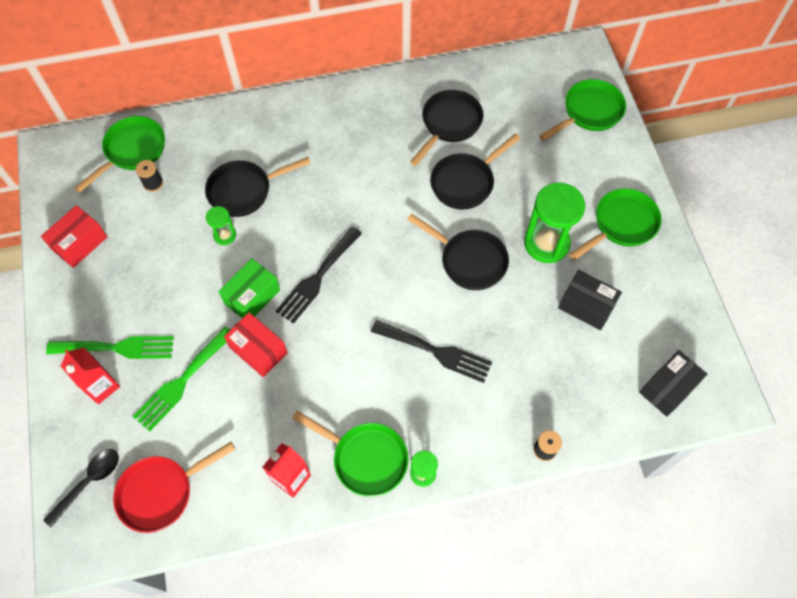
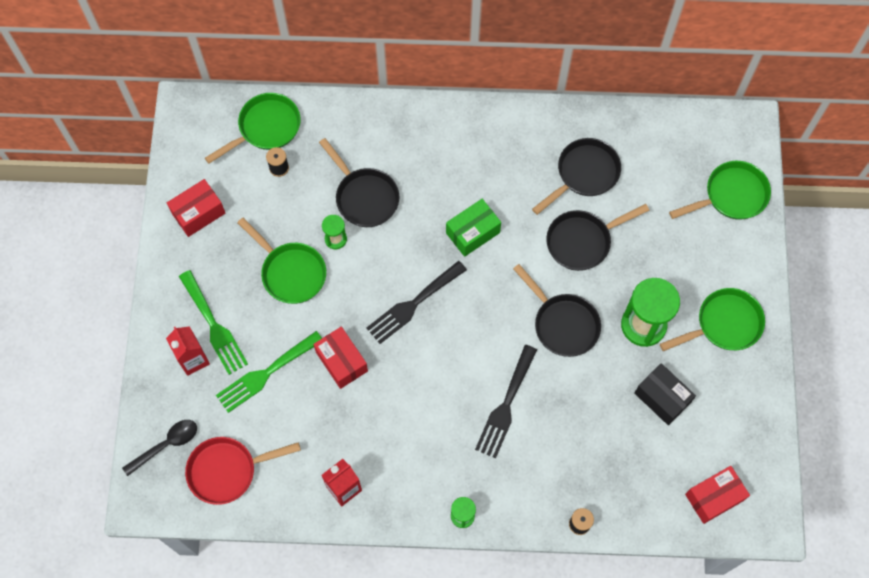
camera: 15 degrees right, 5 degrees up
green fork [46,336,174,359] -> green fork turned 45 degrees clockwise [179,270,248,375]
black pan [205,157,311,217] -> black pan turned 120 degrees counterclockwise [319,138,399,227]
green box [218,258,280,318] -> green box moved to [446,199,501,257]
green pan [292,411,408,497] -> green pan moved to [237,218,326,304]
black fork [371,320,492,383] -> black fork turned 75 degrees clockwise [475,345,537,458]
black box [639,350,707,417] -> red box [685,466,750,524]

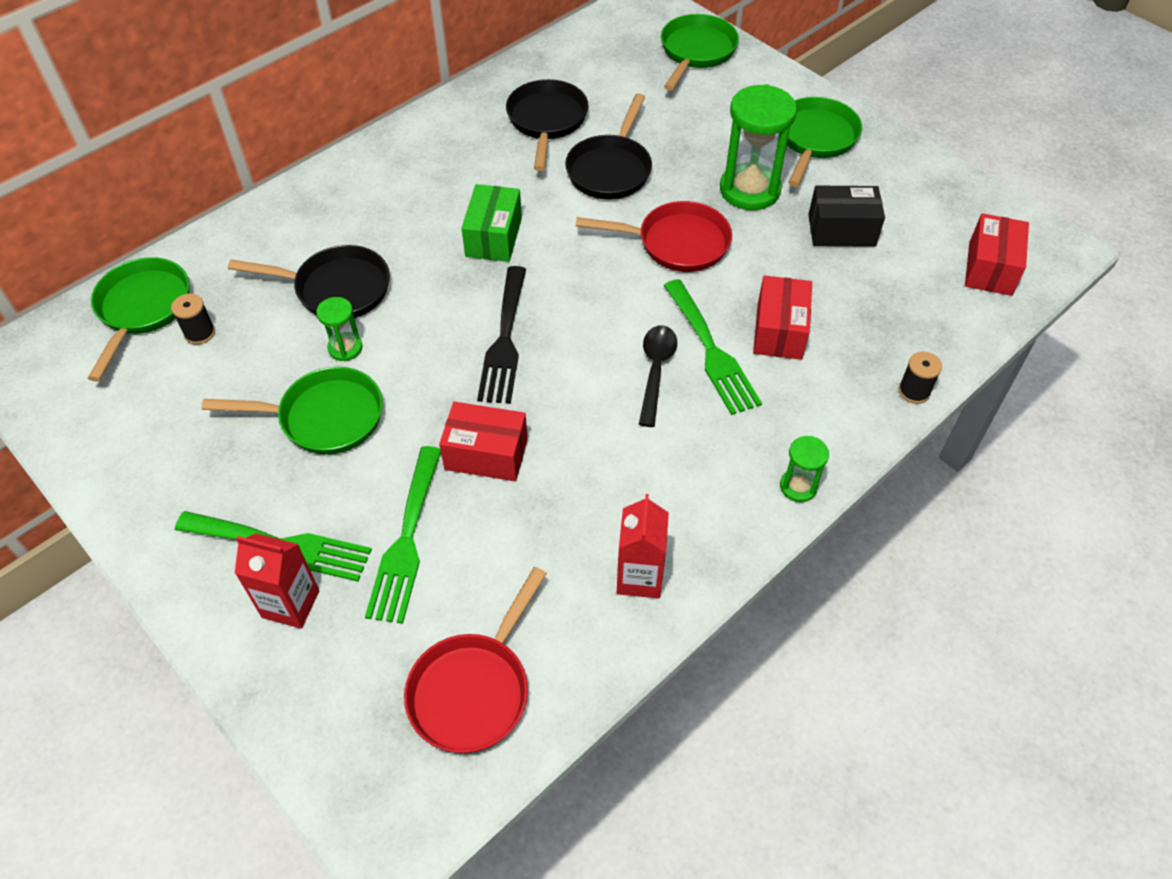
camera: 45 degrees left, 15 degrees down
black spoon [122,420,197,476] -> black spoon moved to [639,325,677,427]
red box [167,179,225,237] -> red box moved to [753,276,812,360]
black fork [475,345,537,458] -> green fork [663,279,762,415]
black pan [513,264,601,357] -> red pan [576,201,732,272]

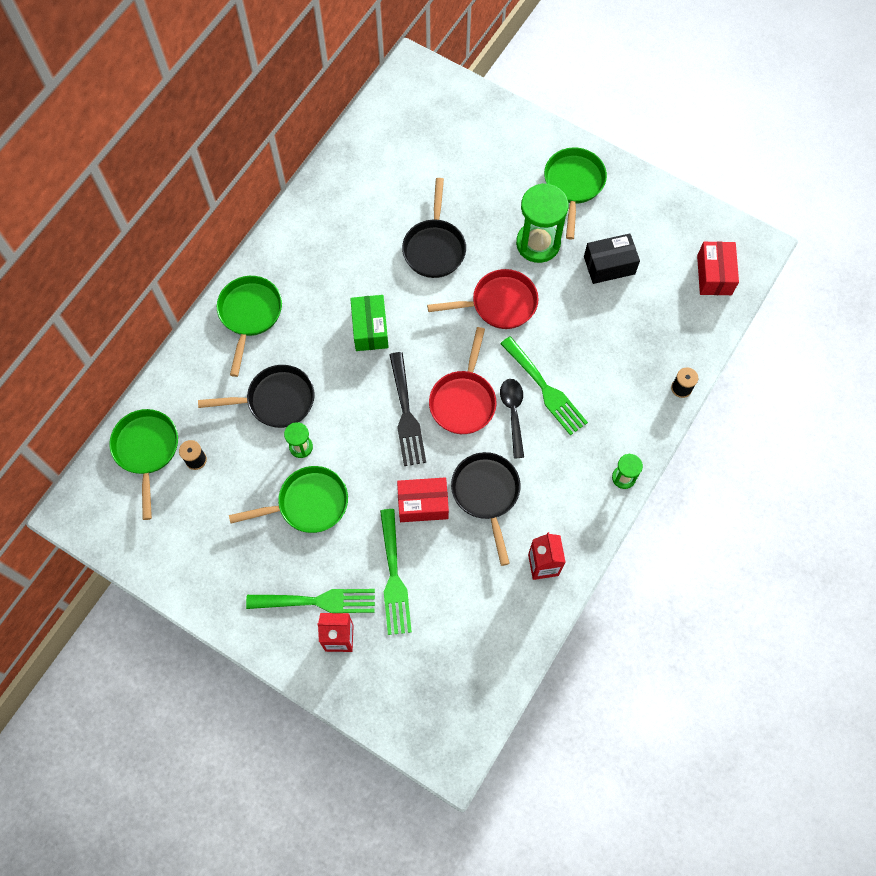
camera: 15 degrees left, 15 degrees up
red pan [404,567,547,753] -> red pan moved to [429,327,496,434]
black pan [506,79,588,171] -> black pan moved to [451,452,521,566]
green pan [661,14,739,91] -> green pan moved to [217,276,282,377]
red box [753,276,812,360] -> none

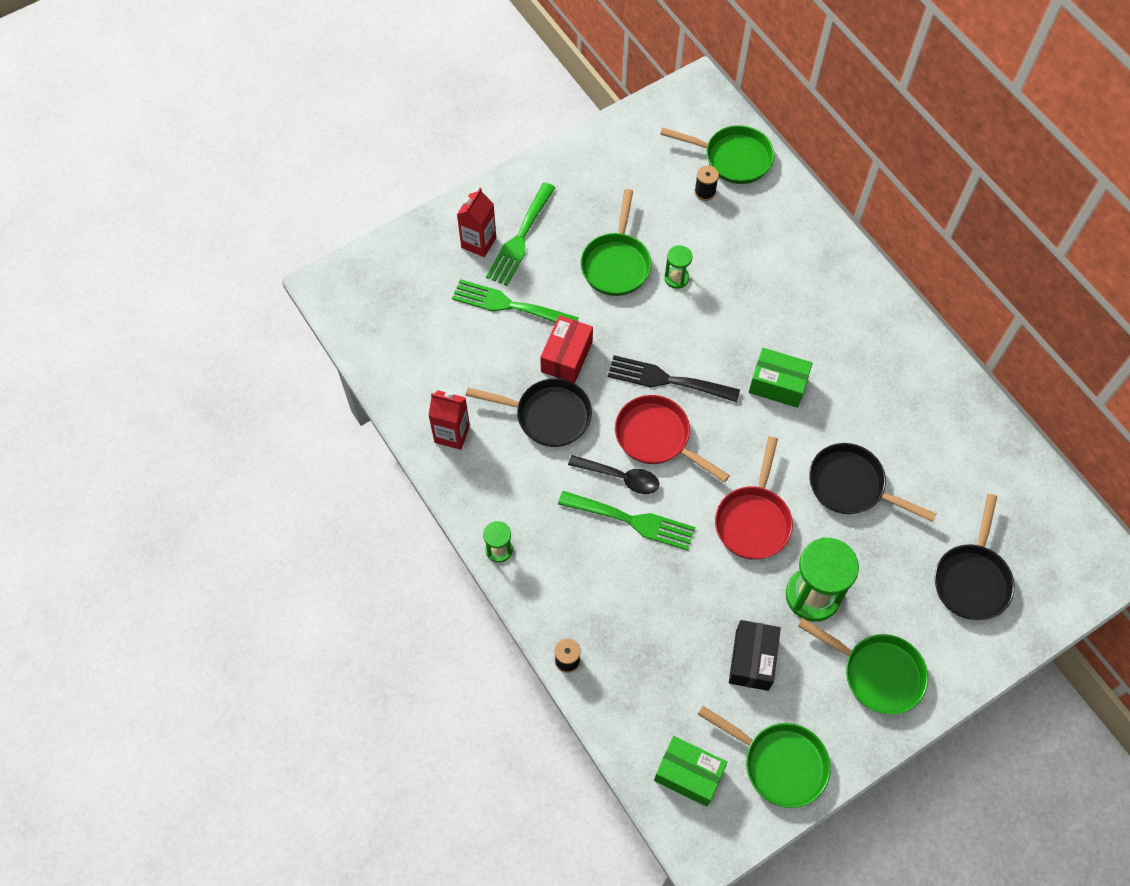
camera: 115 degrees right, 5 degrees down
black pan [198,365,314,428] -> black pan moved to [935,494,1015,620]
green pan [217,276,282,377] -> green pan moved to [698,706,831,808]
green fork [500,336,588,435] -> green fork turned 150 degrees counterclockwise [558,491,695,551]
red box [697,241,739,295] -> green box [654,736,727,807]

